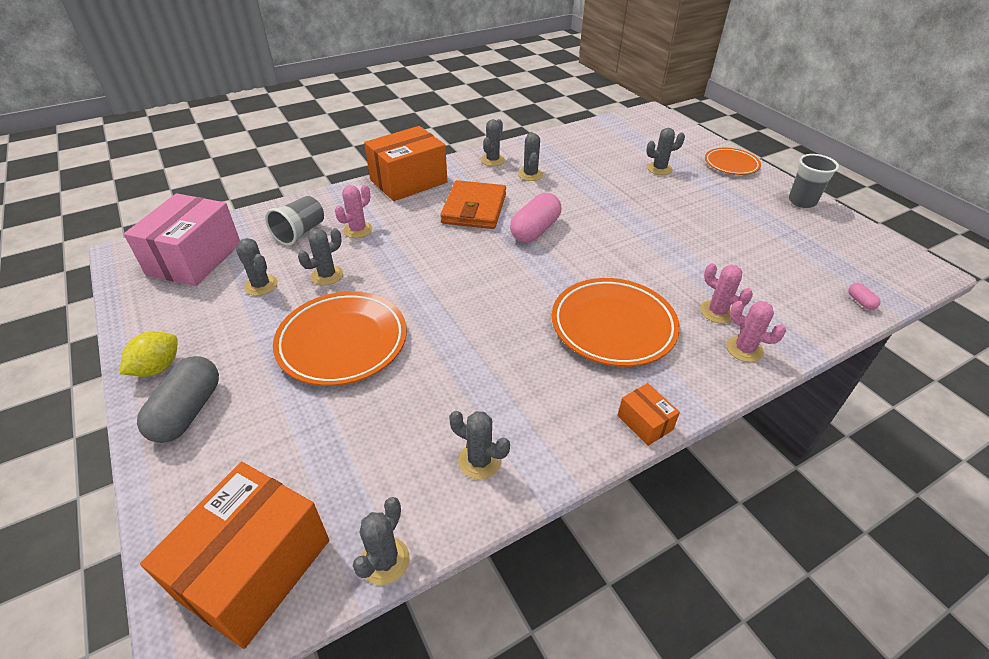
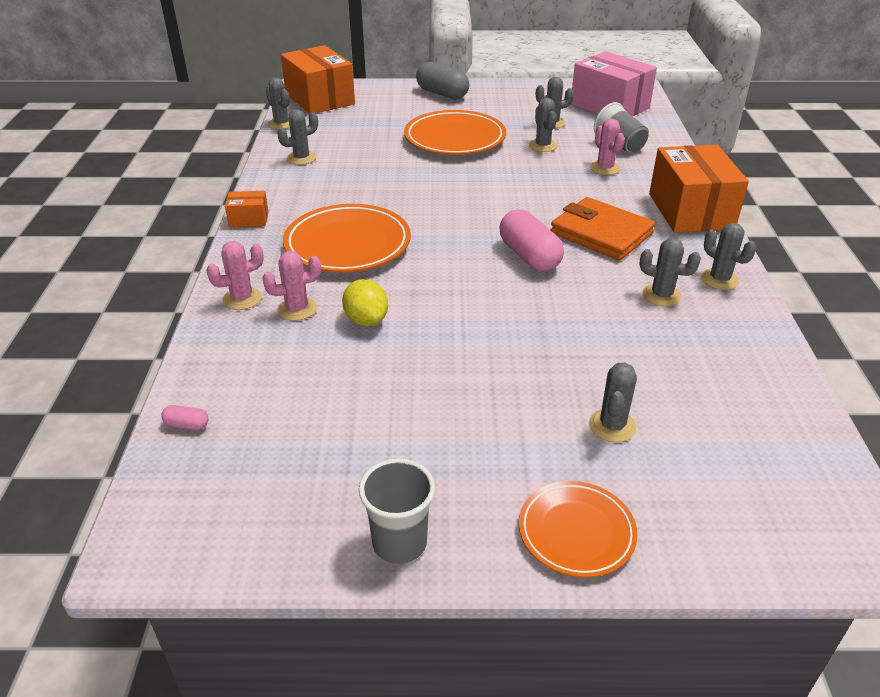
camera: 120 degrees right, 5 degrees down
yellow lemon [120,331,178,377] -> yellow lemon moved to [342,279,388,326]

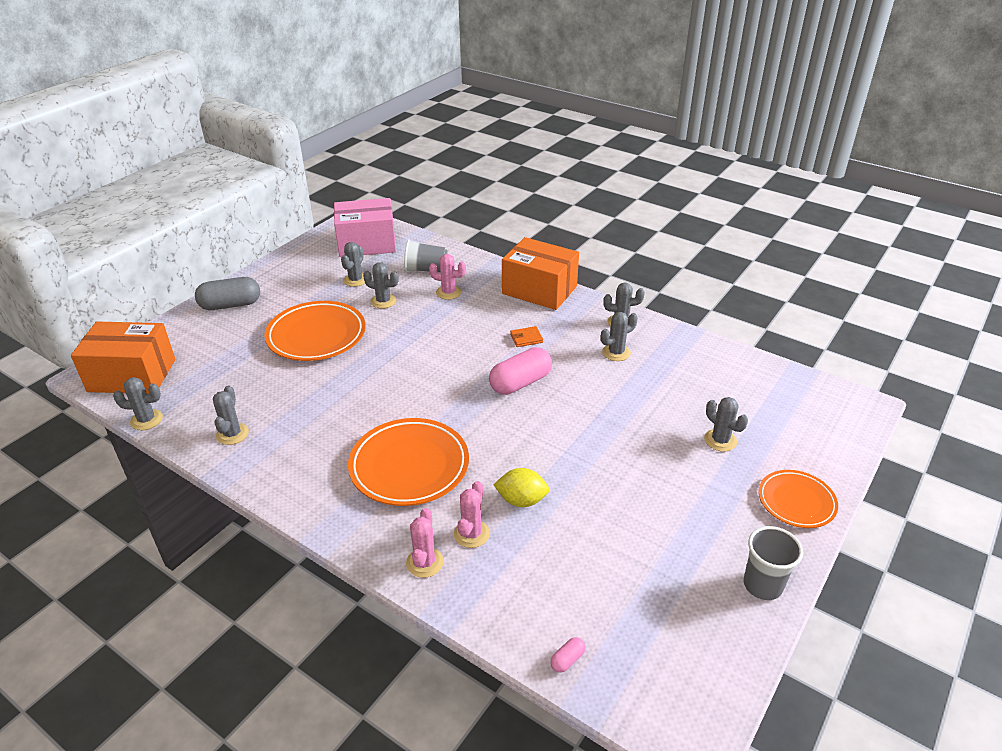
camera: 55 degrees left, 0 degrees up
orange box [225,191,269,227] -> none
pink capsule [499,209,564,271] -> pink capsule turned 45 degrees counterclockwise [489,347,552,395]
orange wallet [551,197,655,260] -> orange wallet [510,326,543,347], size x0.43

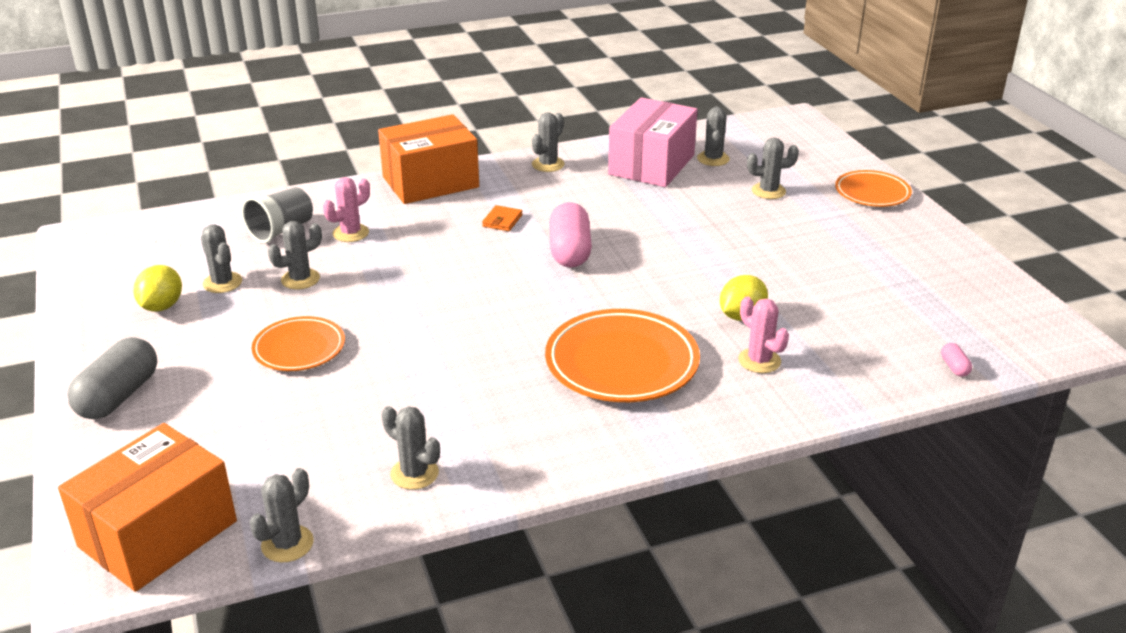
camera: 55 degrees left, 5 degrees down
orange plate [264,301,366,361] -> orange plate [251,316,345,371], size x0.61
pink box [334,198,396,257] -> pink box moved to [608,97,698,187]
pink cactus [406,508,444,578] -> none
grey cactus [601,312,638,361] -> grey cactus moved to [697,106,730,166]
grey cup [744,526,803,600] -> none
none -> yellow lemon [133,265,182,312]

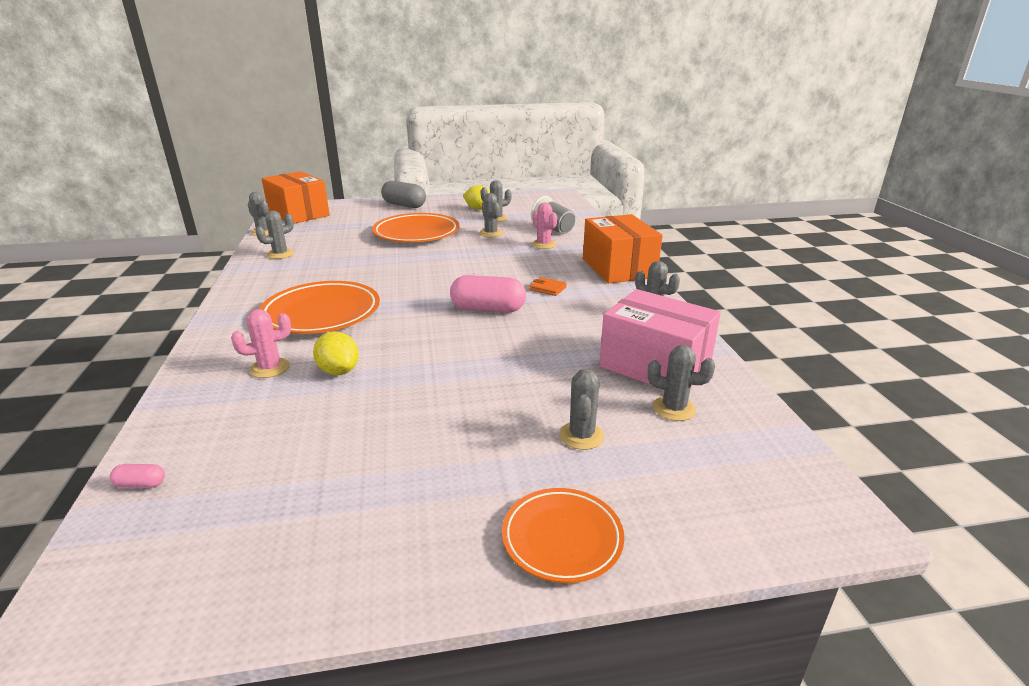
camera: 100 degrees right, 5 degrees down
orange plate [251,316,345,371] -> orange plate [372,213,460,242], size x1.65

